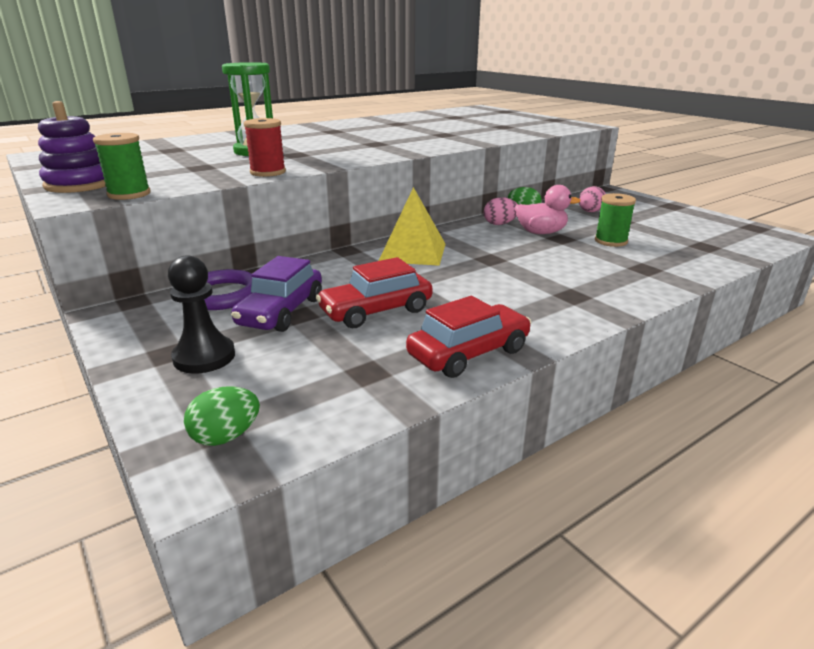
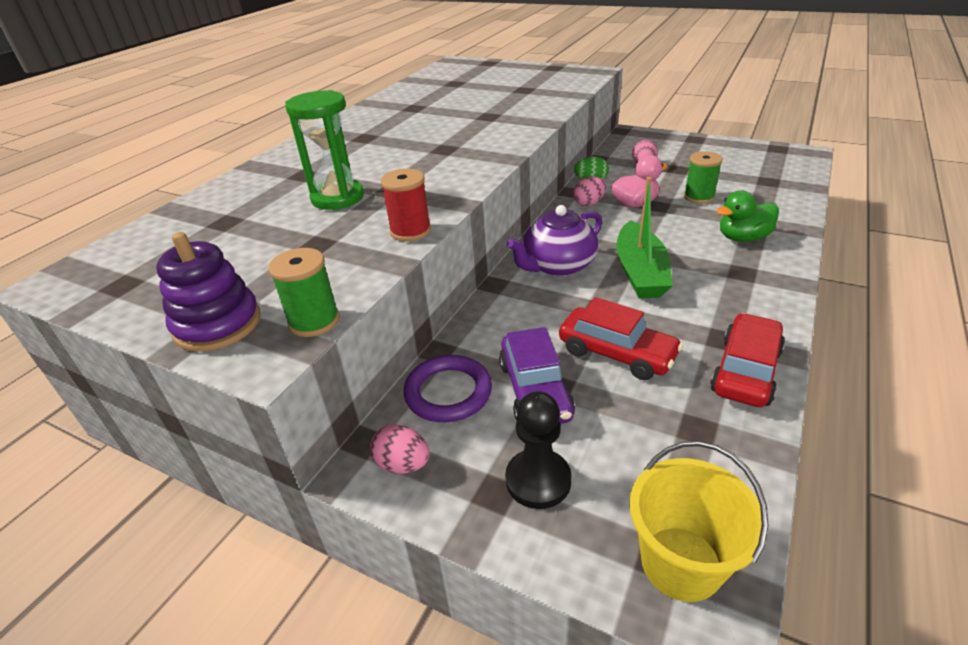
camera: 25 degrees left, 10 degrees up
green egg [184,386,260,446] -> yellow bucket [629,441,769,602]
red car [316,257,433,328] -> red car turned 90 degrees counterclockwise [559,297,683,380]
yellow pyramid [379,187,445,266] -> purple teapot [507,205,603,276]
none -> pink egg [370,425,429,474]
none -> green boat [616,177,673,299]
none -> green duck [717,191,779,242]

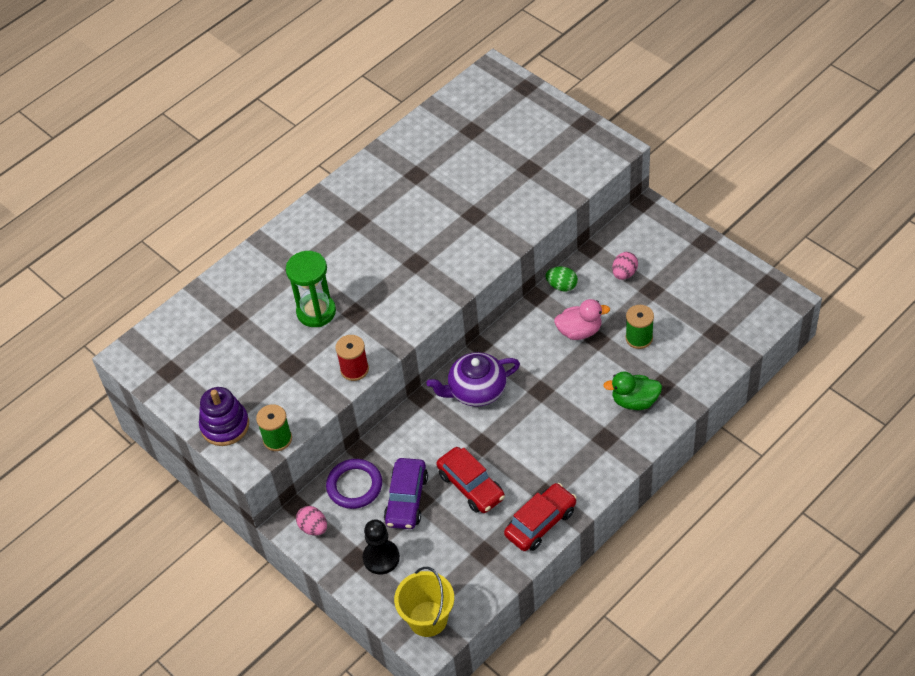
camera: 20 degrees right, 15 degrees up
pink egg [573,176,606,206] -> none
green boat [616,177,673,299] -> none

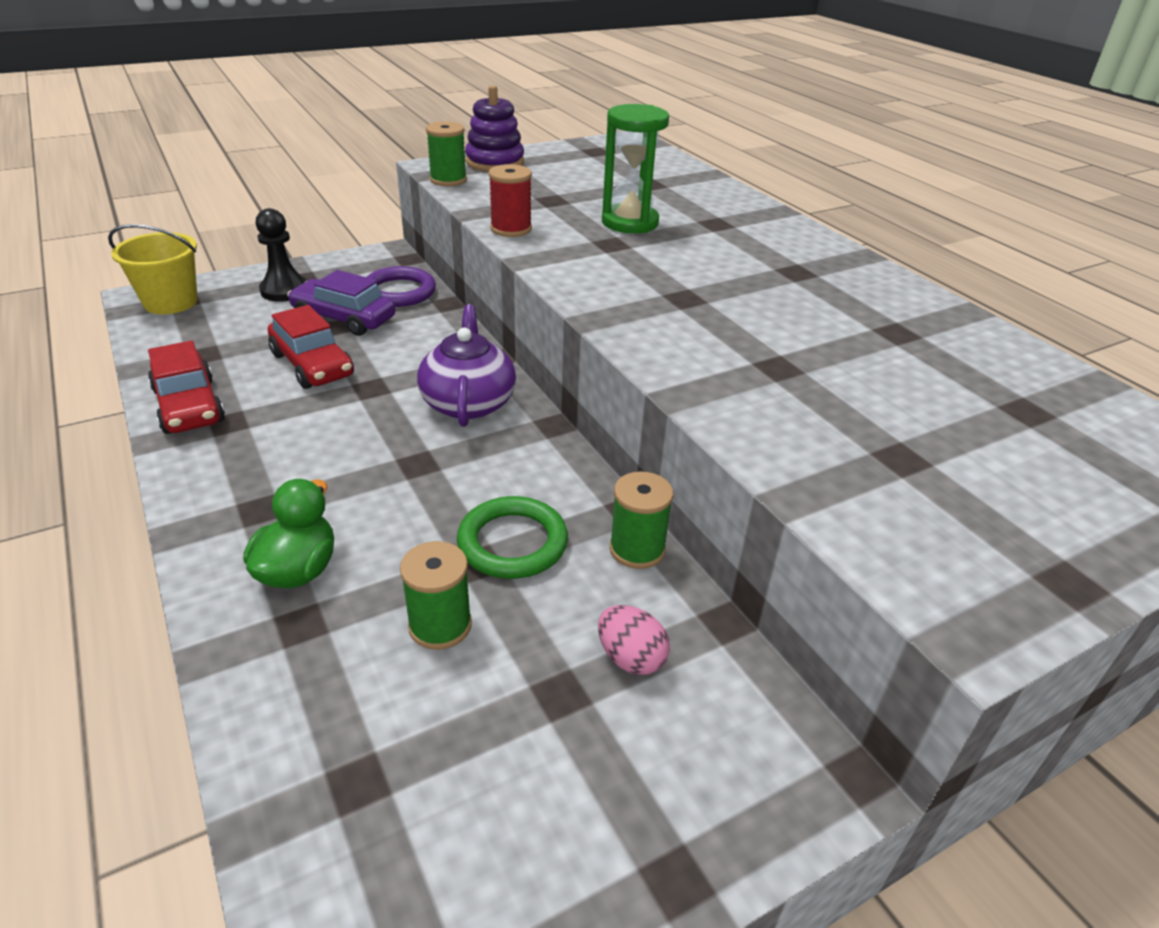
camera: 100 degrees right, 15 degrees down
pink egg [296,506,327,535] -> none
red car [436,447,505,513] -> red car turned 105 degrees counterclockwise [268,305,354,389]
green egg [546,266,578,291] -> green spool [609,471,673,569]
pink duck [554,299,610,340] -> green ring [457,496,568,579]

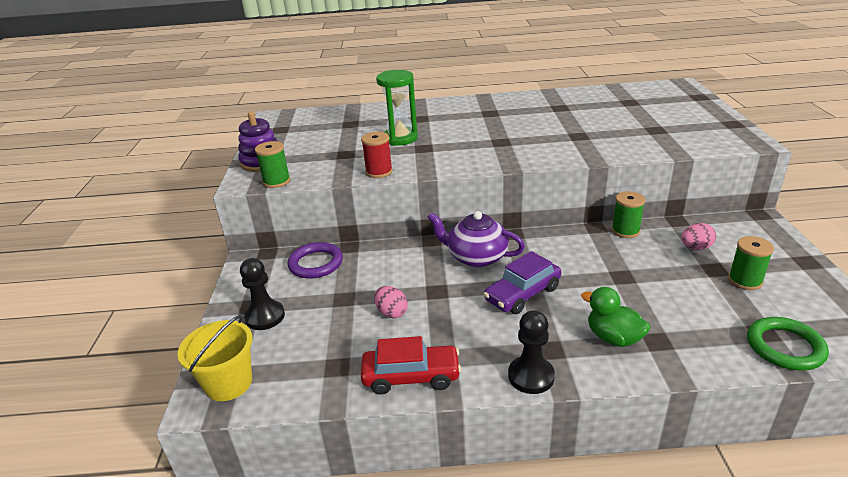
camera: 60 degrees left, 5 degrees down
red car [268,305,354,389] -> pink egg [374,286,408,318]
purple car [287,270,396,336] -> purple car moved to [483,251,561,314]
green spool [400,541,472,650] -> green spool moved to [728,236,774,290]
green ring [457,496,568,579] -> green ring moved to [747,317,829,370]
none -> black pawn [508,310,555,394]

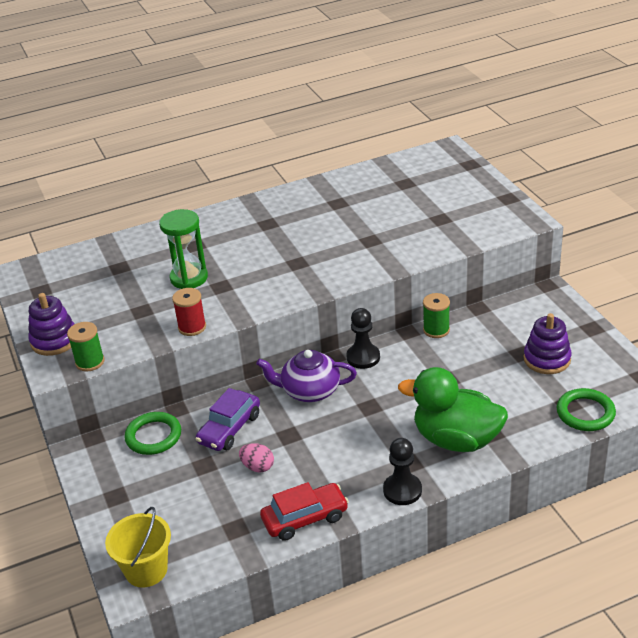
camera: 20 degrees left, 5 degrees up
black pawn [240,258,285,330] -> black pawn moved to [346,308,380,369]
purple ring [287,242,343,279] -> green ring [124,412,181,455]
purple car [483,251,561,314] -> purple car moved to [195,388,260,451]
green duck [581,287,650,347] -> green duck [398,367,508,452], size x1.78
pink egg [681,223,716,250] -> none
green spool [728,236,774,290] -> purple stacking toy [524,313,572,374]

